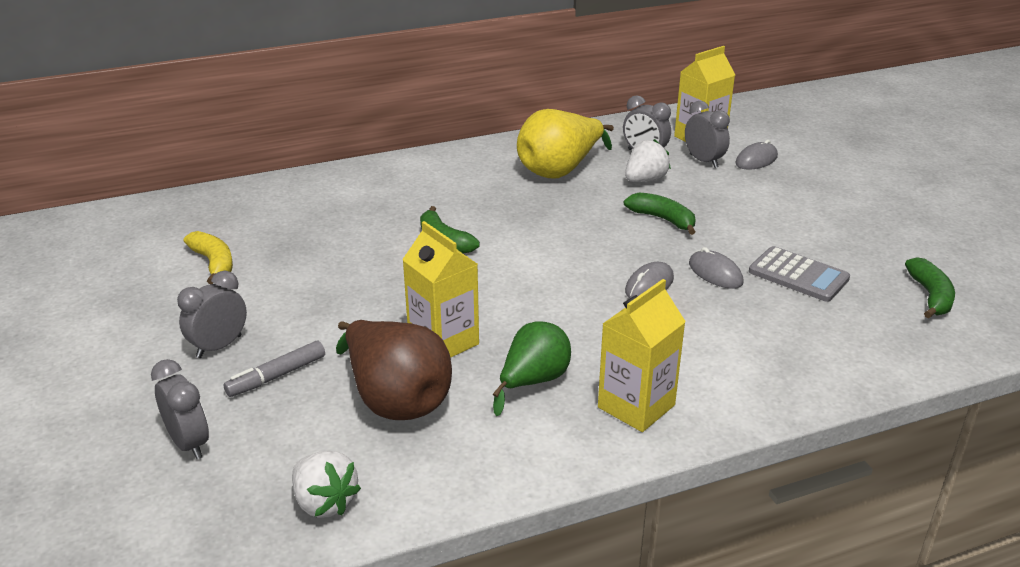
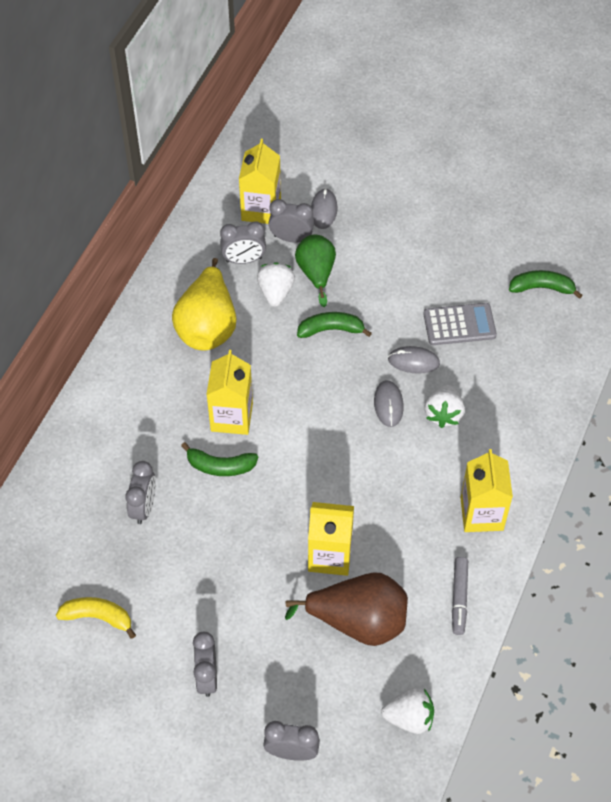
camera: 45 degrees left, 25 degrees up
grey marker [223,341,325,397] -> grey marker moved to [452,557,468,635]
green pear [493,321,571,416] -> green pear moved to [295,234,336,307]
green banana [905,258,955,318] -> green banana turned 45 degrees counterclockwise [509,270,582,299]
none -> grey clock [125,461,156,524]
none -> yellow carton [206,350,253,435]
none -> white strawberry [425,385,465,428]

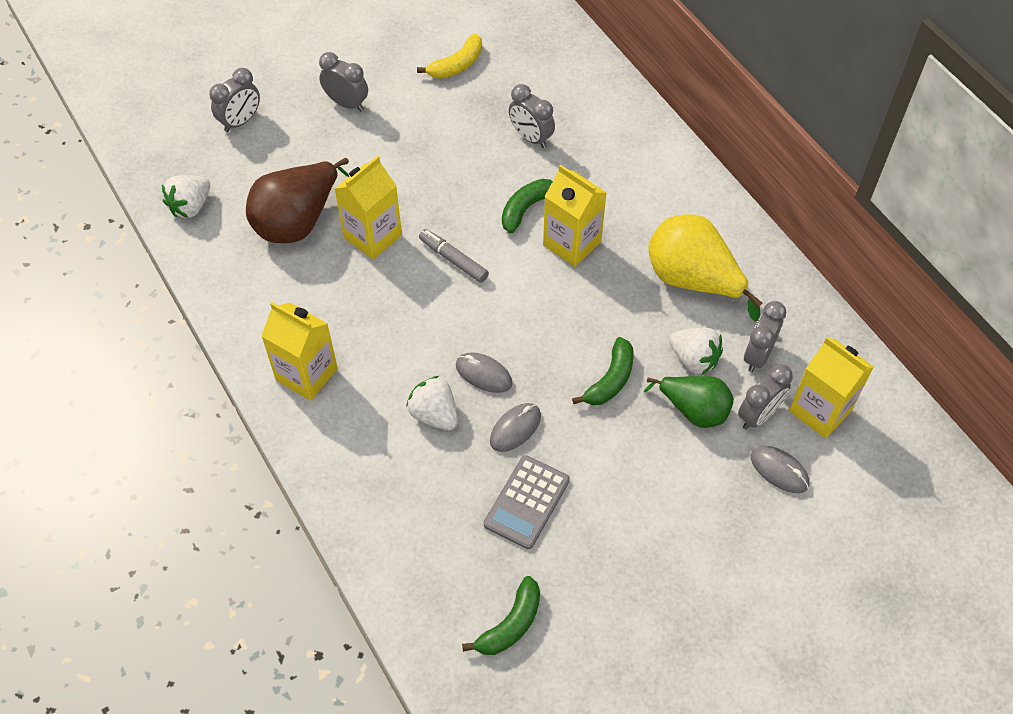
camera: 125 degrees right, 0 degrees up
grey marker [452,557,468,635] -> grey marker moved to [419,229,489,283]

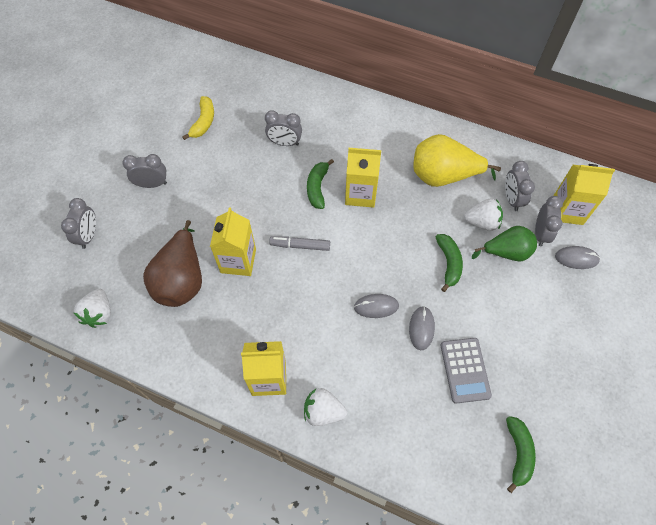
camera: 35 degrees left, 5 degrees up
white strawberry [406,376,458,430] -> white strawberry moved to [304,388,347,426]

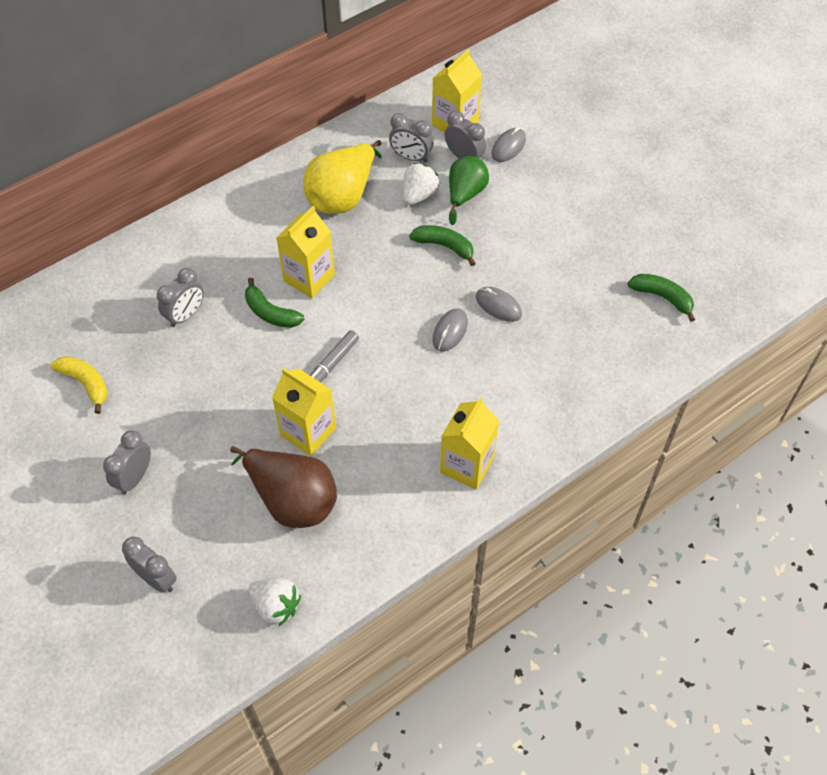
camera: 60 degrees left, 5 degrees down
white strawberry [304,388,347,426] -> none
grey calculator [441,338,492,404] -> none

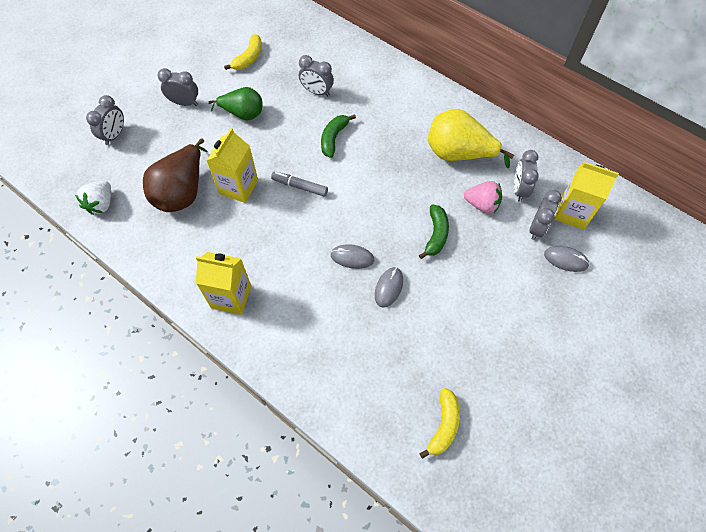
camera: 75 degrees right, 5 degrees up
yellow carton [276,206,335,298] -> none
white strawberry [403,163,440,205] -> pink strawberry [464,181,502,214]
green pear [449,156,489,225] -> green pear moved to [208,87,262,120]
green banana [628,274,695,322] -> yellow banana [420,388,460,459]

